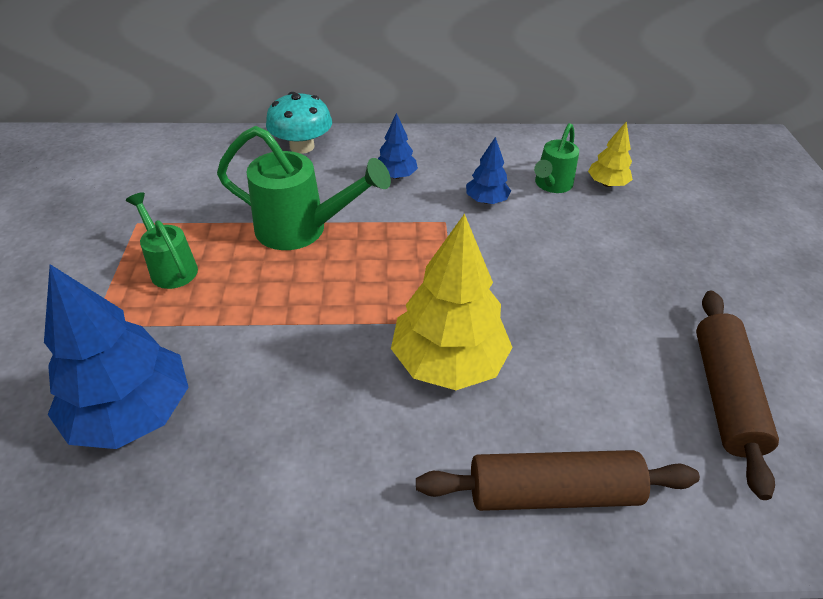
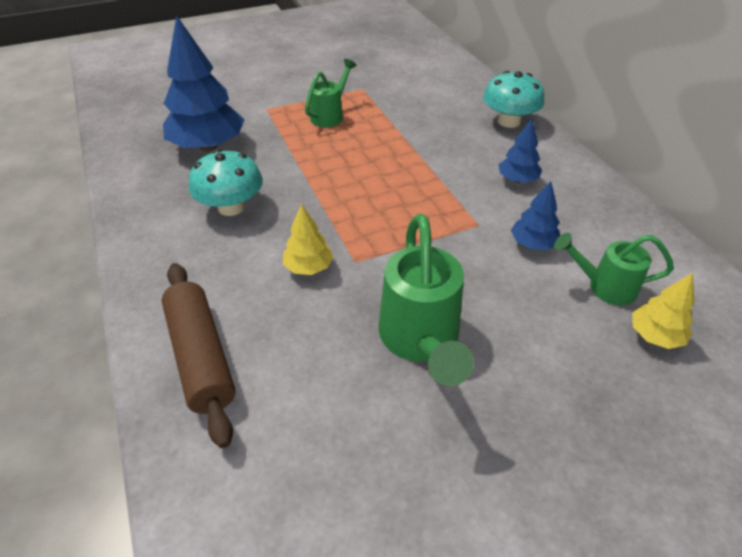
camera: 70 degrees right, 0 degrees up
green watering can [217,126,391,250] -> green watering can moved to [379,214,474,386]
yellow tree [391,213,513,390] -> yellow tree [283,204,333,275], size x0.50
brown rolling pin [696,291,779,500] -> none
none -> turquoise mushroom [189,149,263,216]

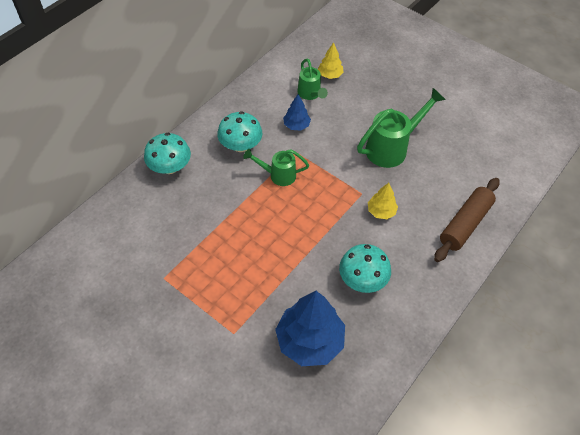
camera: 120 degrees left, 10 degrees up
green watering can [305,59,357,127] -> green watering can moved to [243,149,309,186]
blue tree [499,119,542,183] -> turquoise mushroom [217,111,262,152]

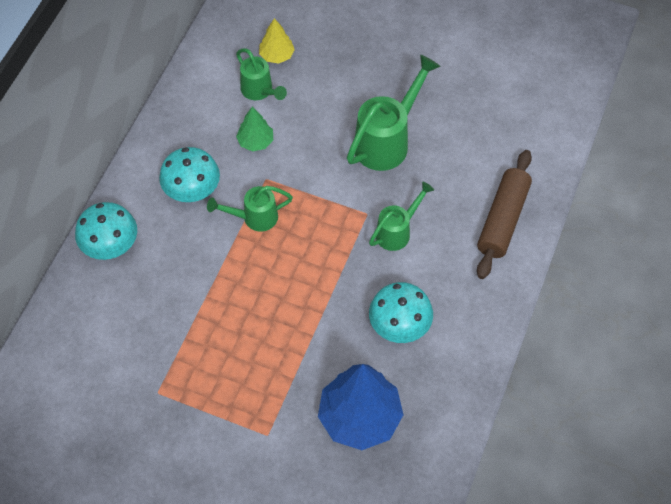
camera: 15 degrees left, 5 degrees up
blue tree [283,94,311,130] -> green tree [236,107,273,152]
yellow tree [368,183,398,219] -> green watering can [369,181,434,251]

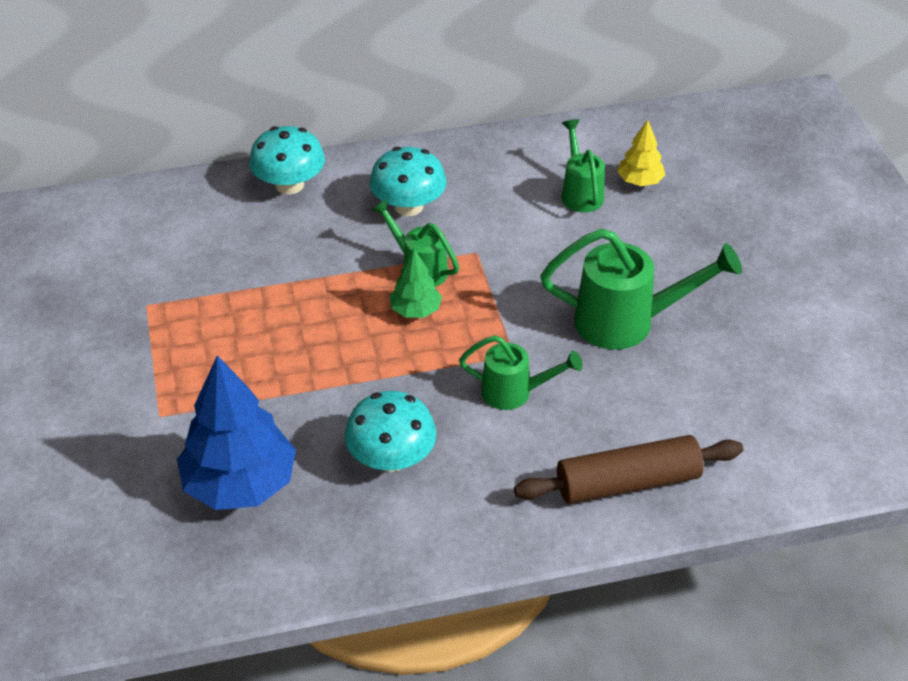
camera: 55 degrees right, 15 degrees down
green watering can [236,48,287,100] -> green watering can turned 150 degrees clockwise [562,119,605,213]
green tree [236,107,273,152] -> green tree moved to [389,249,442,318]

